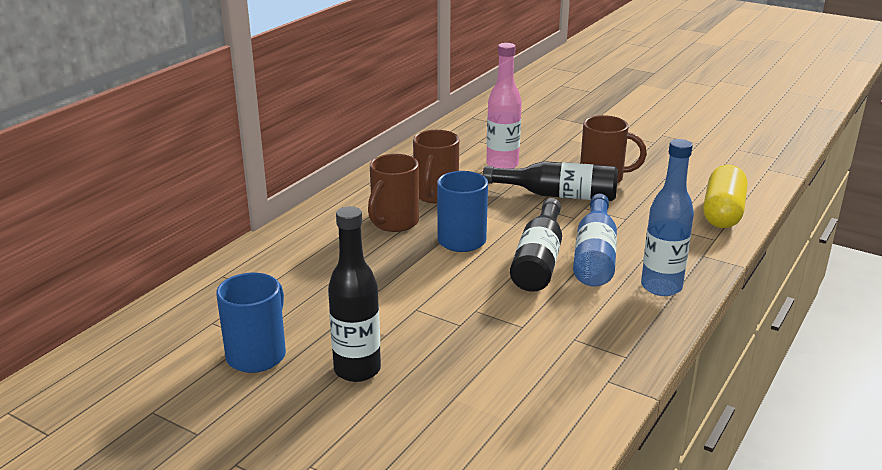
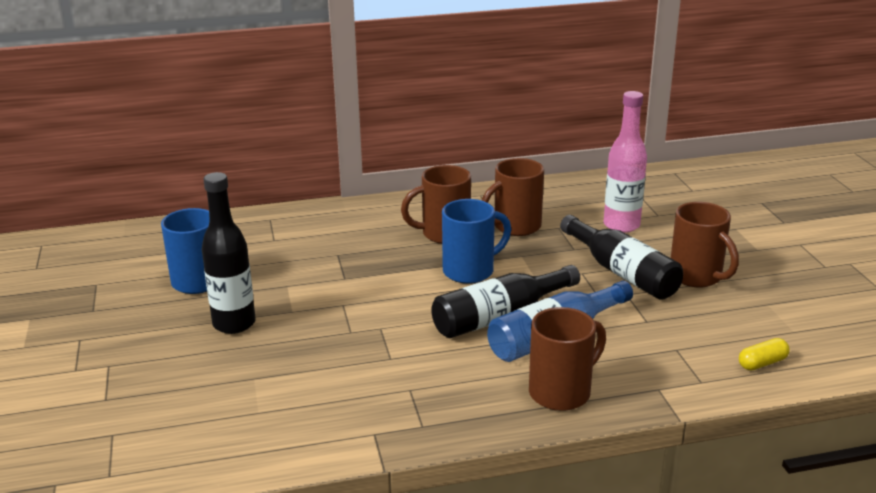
camera: 45 degrees right, 0 degrees up
blue bottle [641,139,694,296] -> brown mug [529,307,606,411]
yellow capsule [703,165,747,228] -> yellow capsule [739,338,790,370], size x0.47

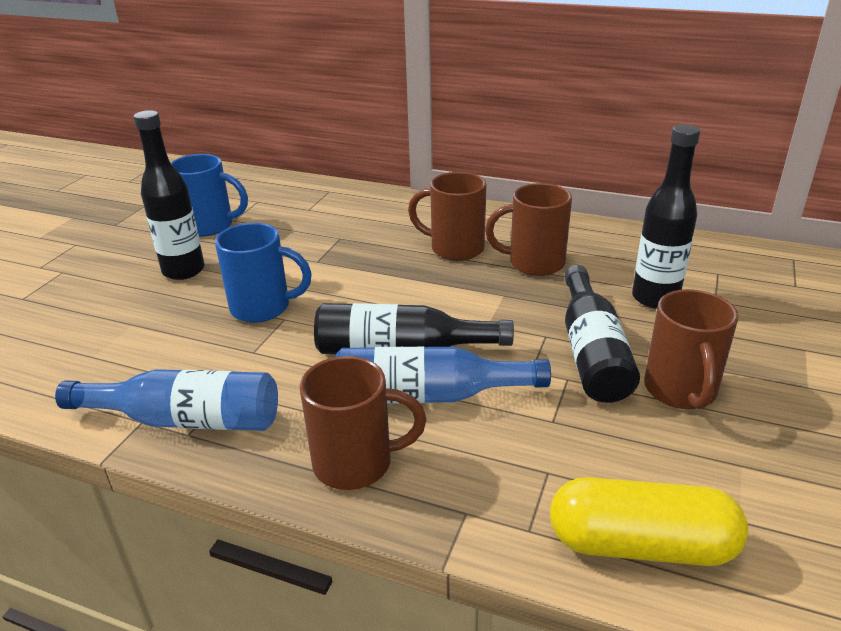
camera: 35 degrees right, 5 degrees up
blue mug [442,199,511,284] -> blue mug moved to [215,223,312,323]
pink bottle [604,91,647,233] -> black bottle [632,124,700,309]
yellow capsule [739,338,790,370] -> yellow capsule [550,477,748,566], size x2.13
none -> blue bottle [55,369,278,431]

